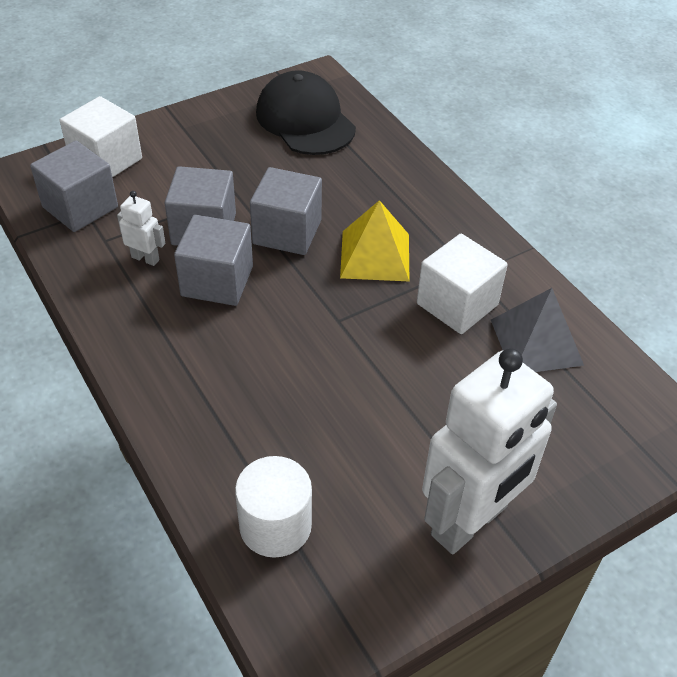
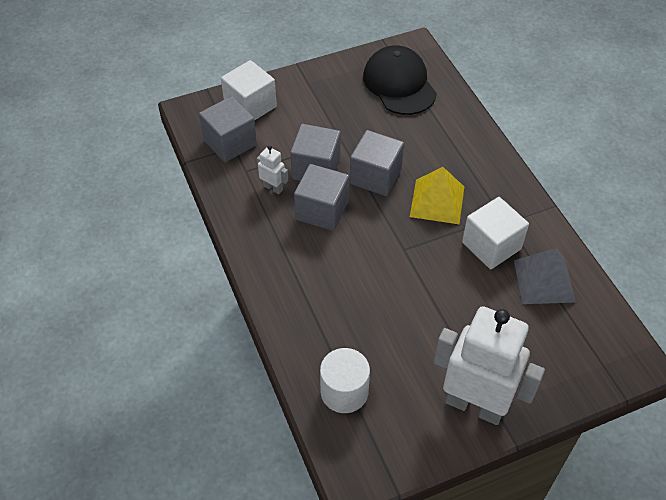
camera: 10 degrees right, 5 degrees up
white robot [422,348,557,554] -> white robot turned 120 degrees counterclockwise [434,306,545,425]

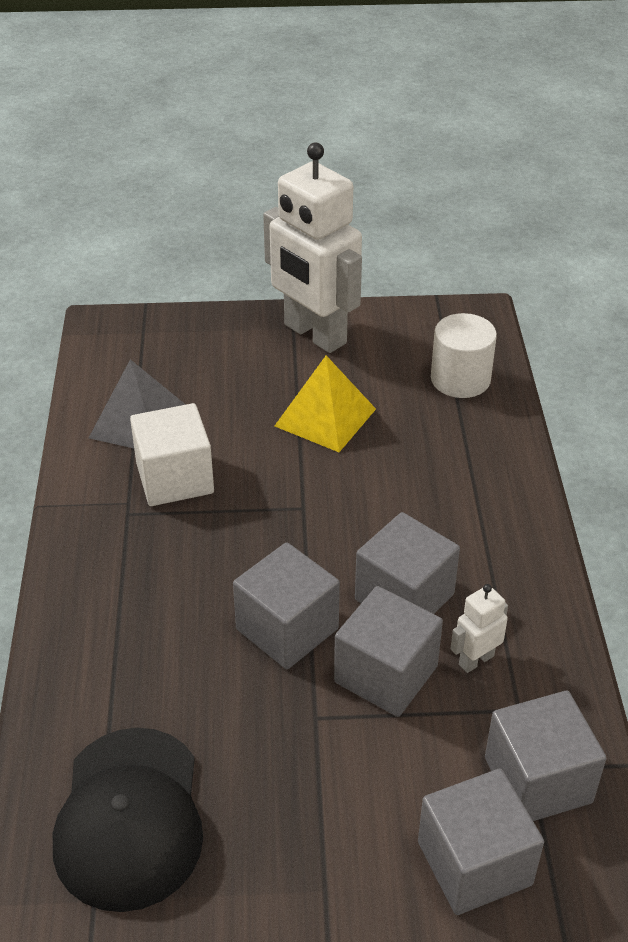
camera: 160 degrees left, 10 degrees down
white cube [221,60,277,121] -> grey cube [418,769,544,915]
white robot [257,145,288,194] -> white robot turned 90 degrees clockwise [450,584,508,673]
yellow pyramid [410,167,464,224] -> yellow pyramid moved to [275,355,376,452]

